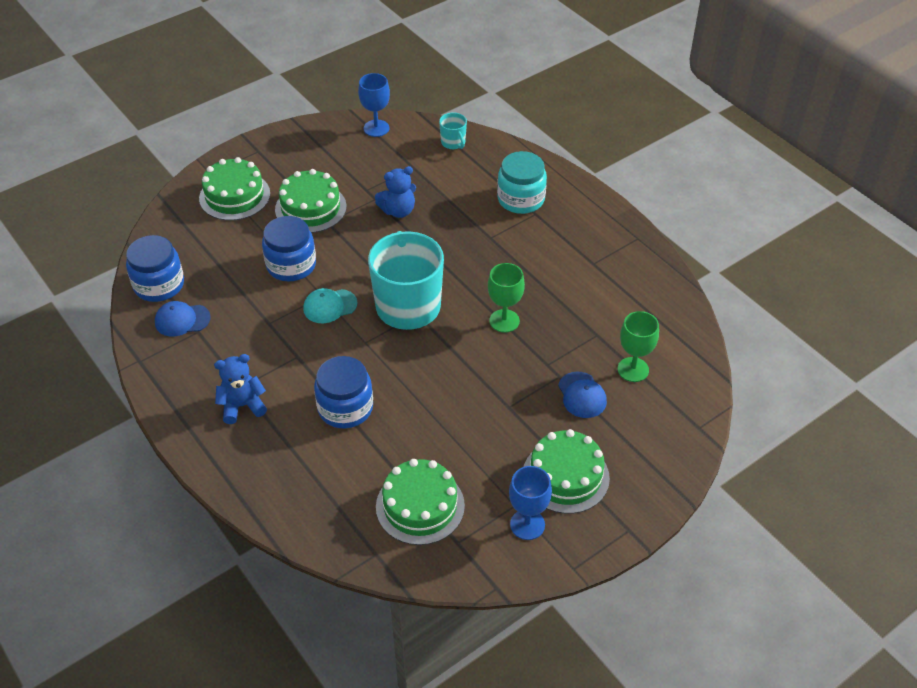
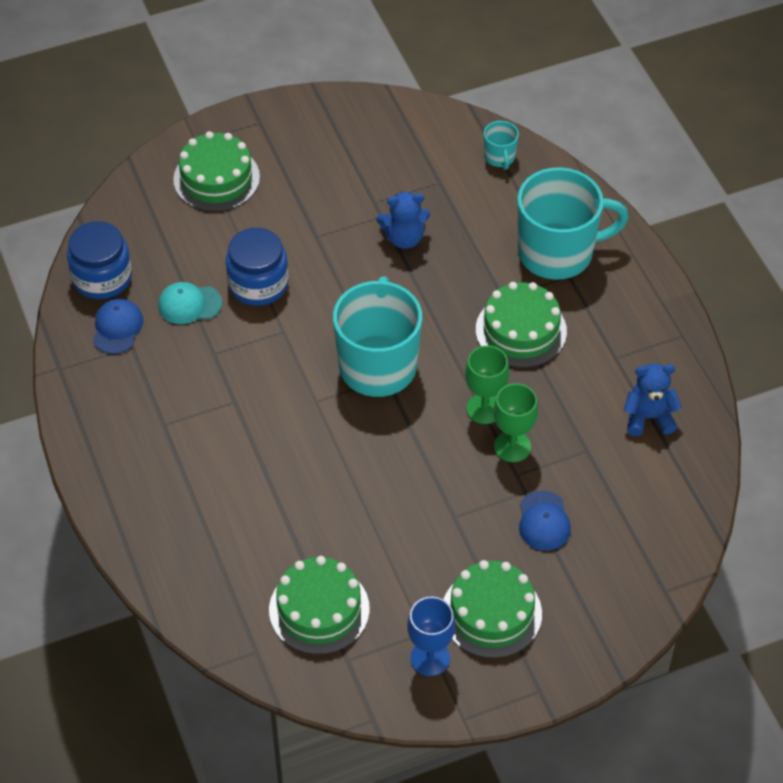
camera: 15 degrees right, 5 degrees up
blue cap [155,301,211,336] -> blue cap turned 90 degrees clockwise [93,299,143,354]
blue teddy bear [214,354,267,424] -> blue teddy bear moved to [623,363,682,436]
green cake [275,169,347,233] -> green cake moved to [476,282,567,368]
turquoise cap [303,288,357,323] -> turquoise cap moved to [158,282,222,324]
blue jar [314,356,373,428] -> none
blue goblet [358,73,390,137] -> none
turquoise jar [497,151,547,214] -> turquoise mug [517,167,629,280]
green goblet [618,311,659,382] -> green goblet moved to [493,383,538,462]

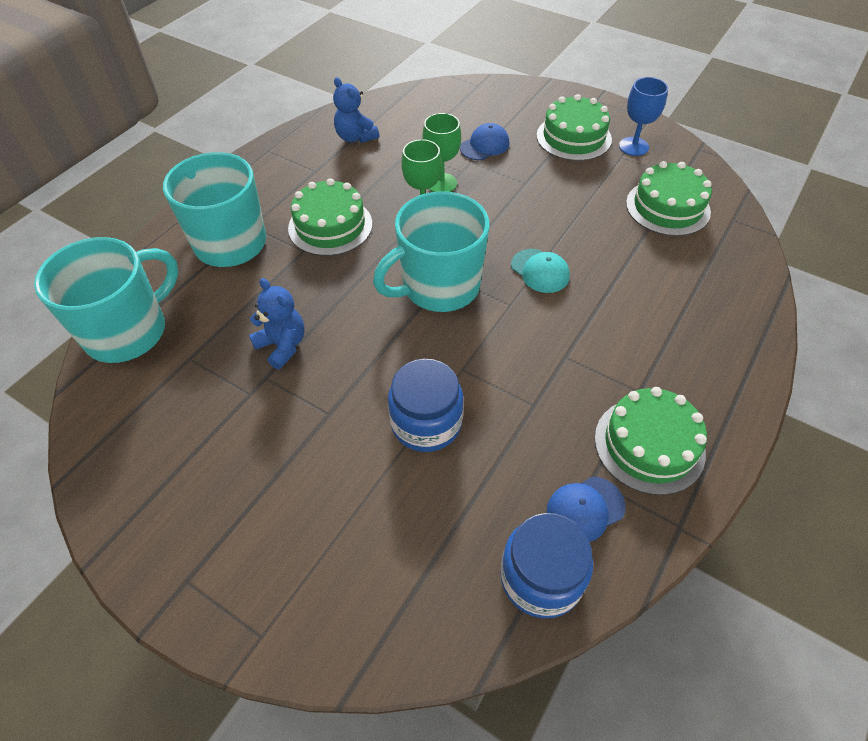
camera: 125 degrees left, 0 degrees up
turquoise cap [158,282,222,324] -> turquoise cap moved to [511,249,570,293]
green cake [173,131,260,212] -> green cake moved to [595,387,707,495]
turquoise mug [484,121,519,170] -> turquoise mug [34,237,178,363], size x2.32

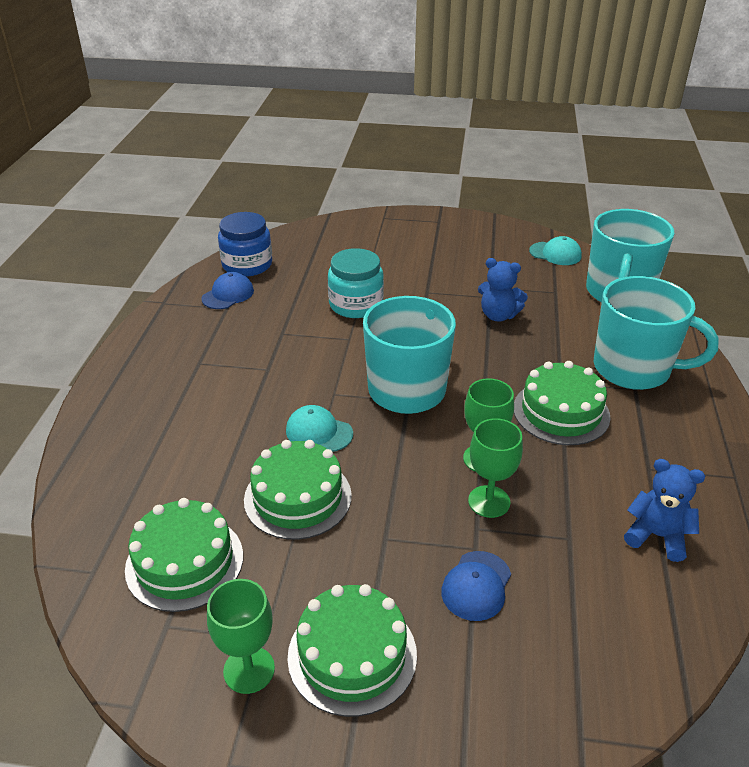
camera: 155 degrees right, 15 degrees down
blue jar [388,359,463,452] -> turquoise jar [328,248,384,318]
green cake [595,387,707,495] -> green cake moved to [244,440,352,540]
blue goblet [619,77,668,156] -> green goblet [207,579,275,694]
none -> turquoise cap [529,236,582,265]

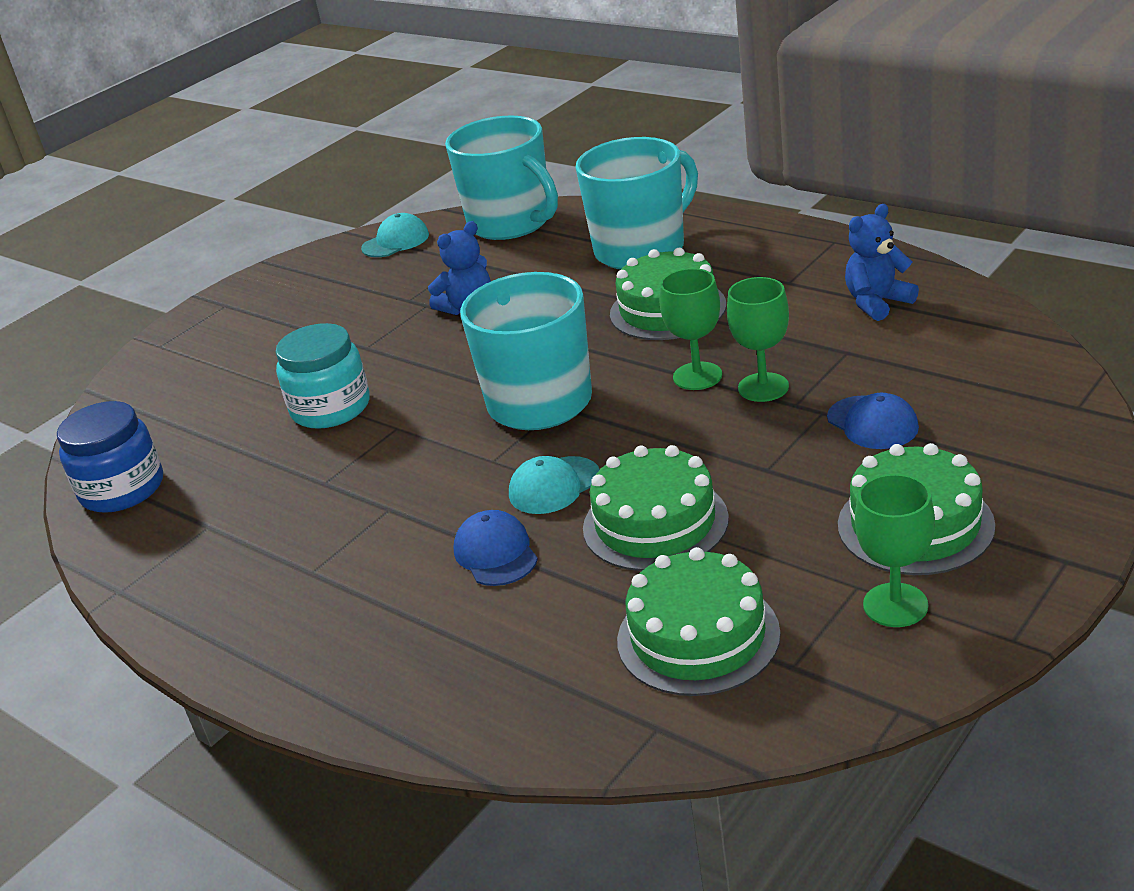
camera: 55 degrees left, 5 degrees down
blue cap [201,272,254,309] -> blue cap moved to [453,510,538,586]

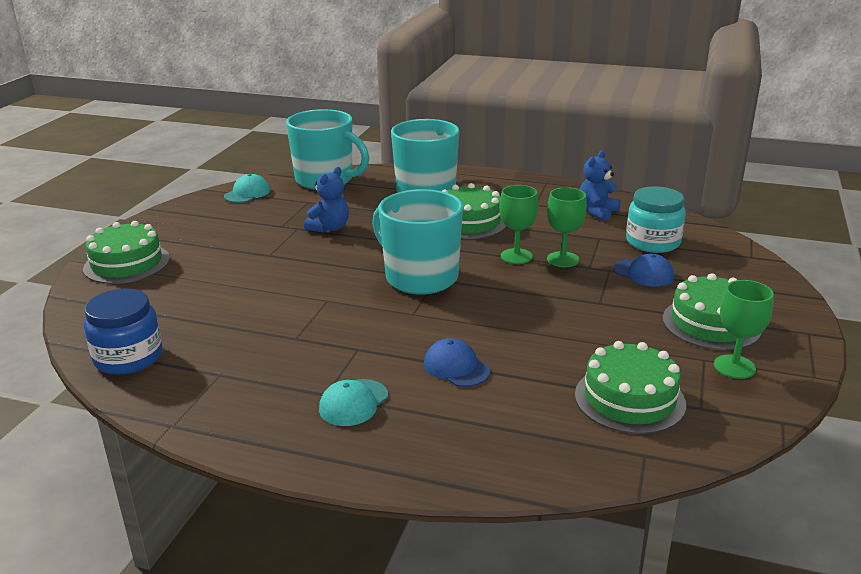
camera: 25 degrees left, 5 degrees down
turquoise jar [276,323,370,429] -> turquoise jar moved to [626,186,686,253]
turquoise cap [509,456,600,514] -> turquoise cap moved to [319,379,388,426]
green cake [583,445,729,571] -> green cake moved to [83,221,170,284]

